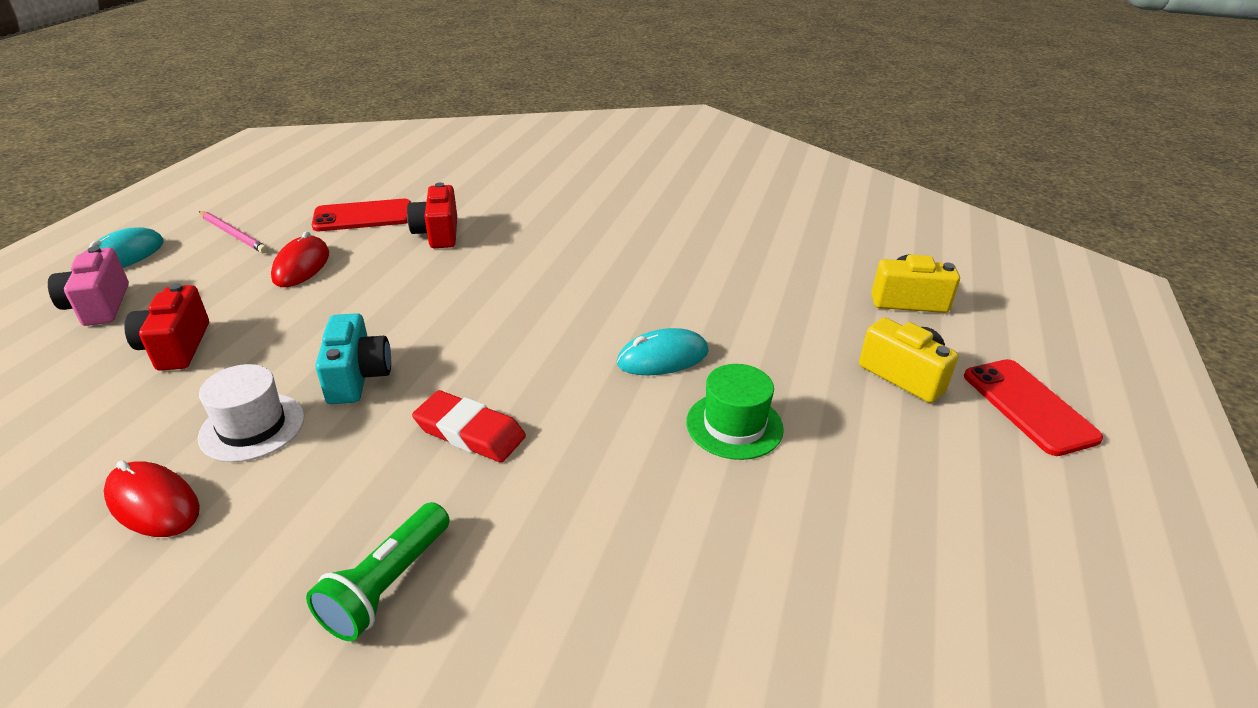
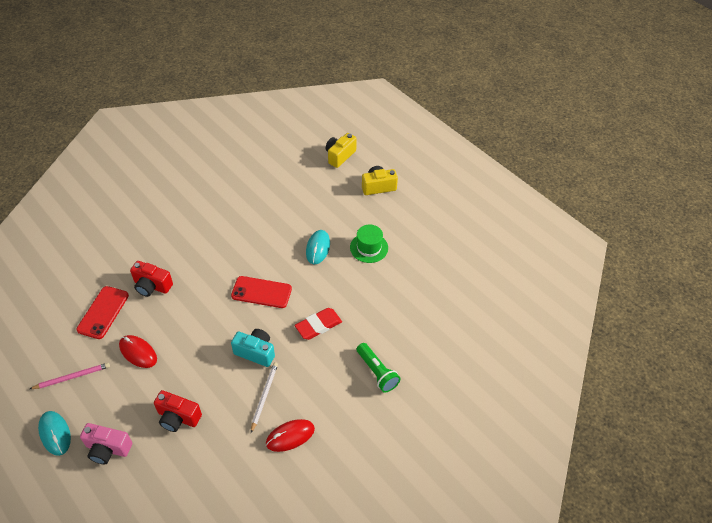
camera: 60 degrees left, 15 degrees up
white hat [198,364,305,462] -> white pencil [251,362,278,433]
red phone [964,359,1103,456] -> red phone moved to [231,276,292,308]

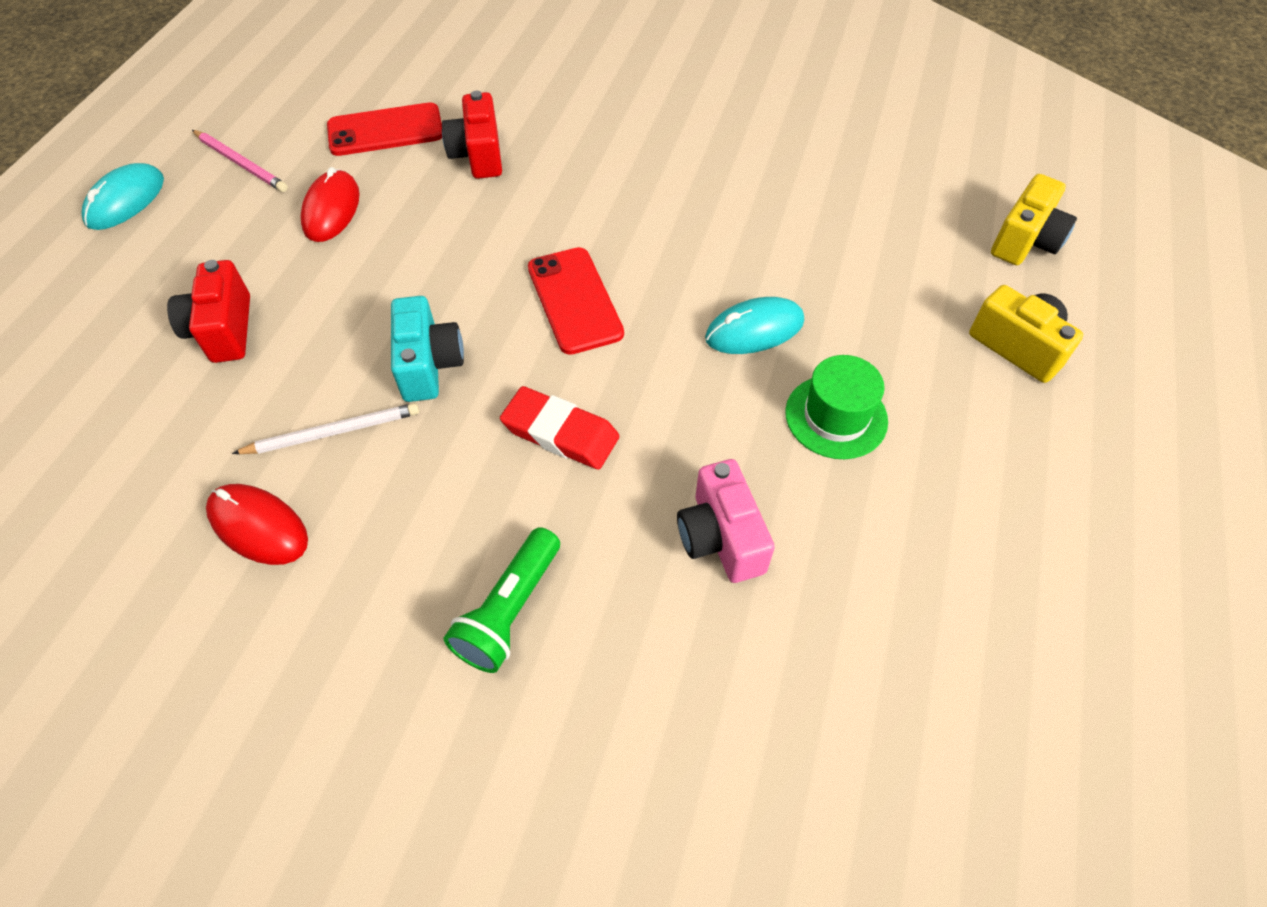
camera: 60 degrees right, 5 degrees up
pink camera [80,423,132,464] -> pink camera moved to [677,459,775,583]
yellow camera [326,133,357,168] -> yellow camera turned 120 degrees clockwise [991,174,1077,265]

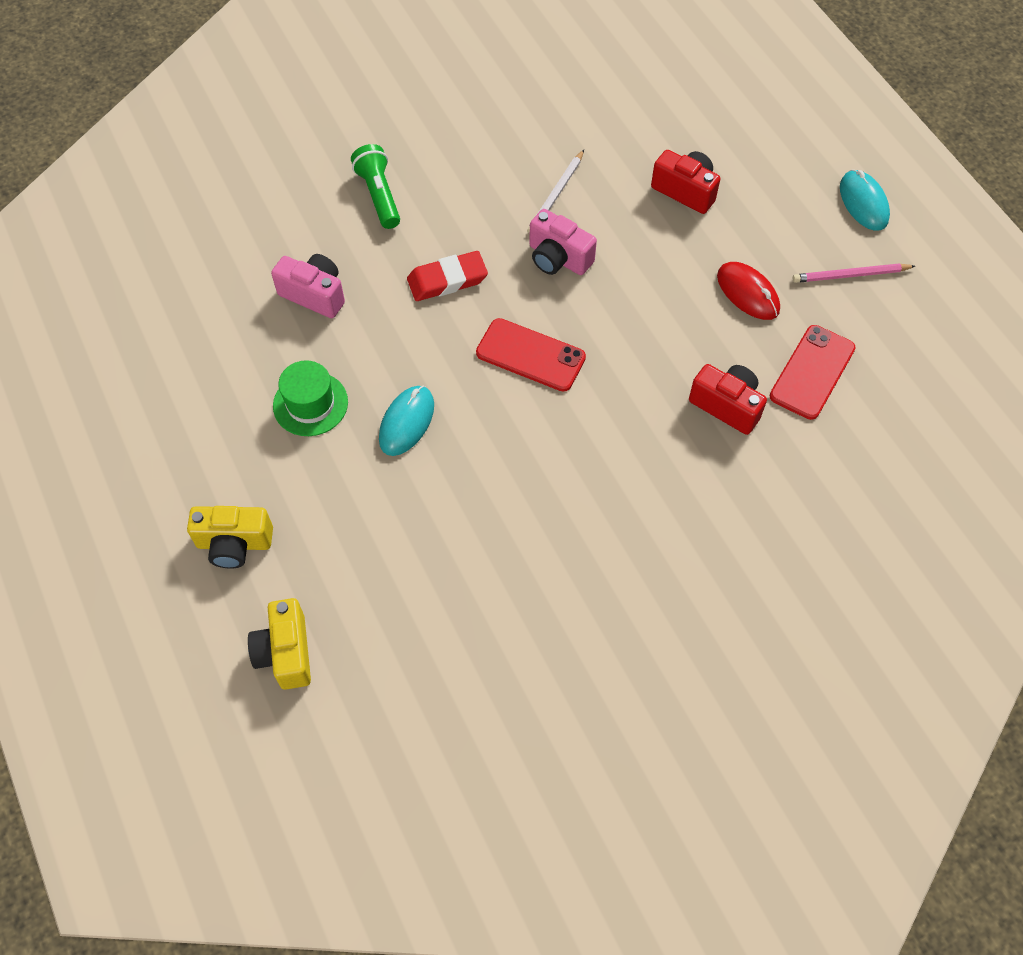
camera: 135 degrees right, 5 degrees up
red mouse [206,484,308,565] -> none
turquoise camera [391,296,464,402] -> pink camera [529,209,597,275]

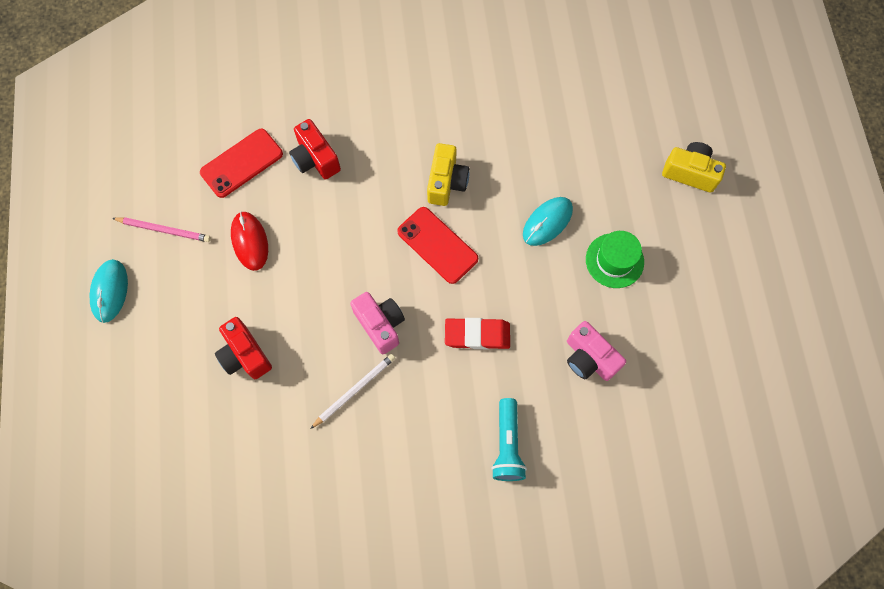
camera: 160 degrees left, 10 degrees up
yellow camera [248,598,311,690] -> yellow camera moved to [427,143,469,206]
green flashlight [351,144,400,229] -> turquoise flashlight [491,398,527,481]

